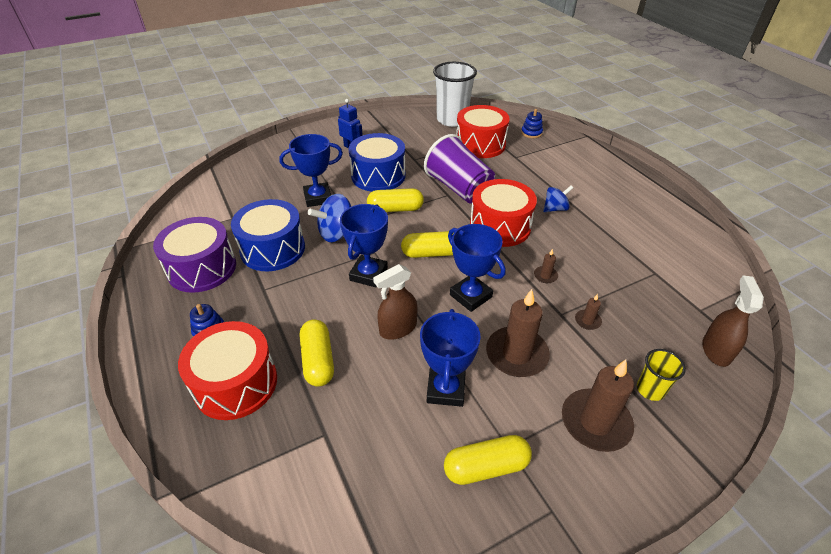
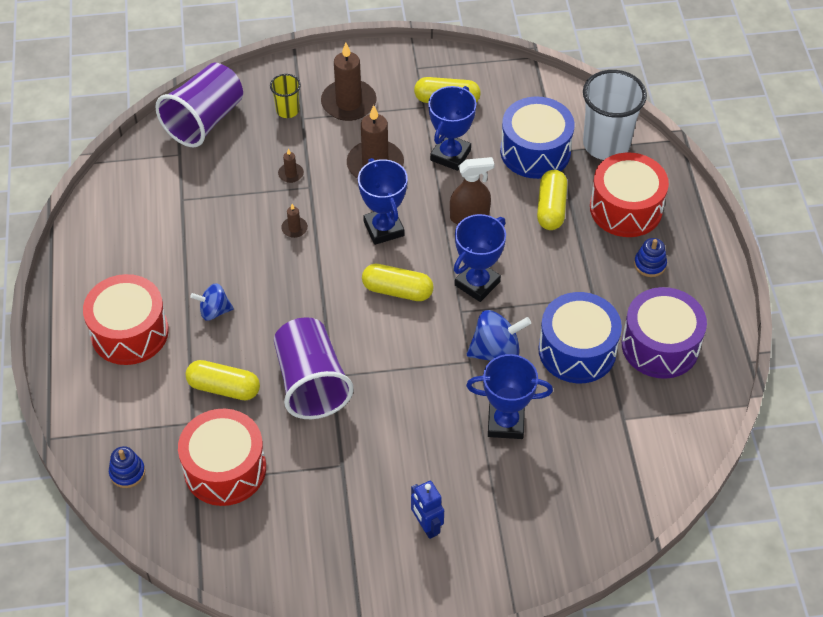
camera: 160 degrees left, 10 degrees up
blue drum [349,133,406,192] -> blue drum moved to [500,96,575,179]
yellow capsule [367,188,424,212] -> yellow capsule moved to [185,360,260,400]
white cup [433,62,477,127] -> white cup moved to [583,70,647,160]
red drum [470,179,537,247] -> red drum moved to [83,274,169,365]
brown spray bottle [702,275,764,367] -> purple cup [155,63,243,147]

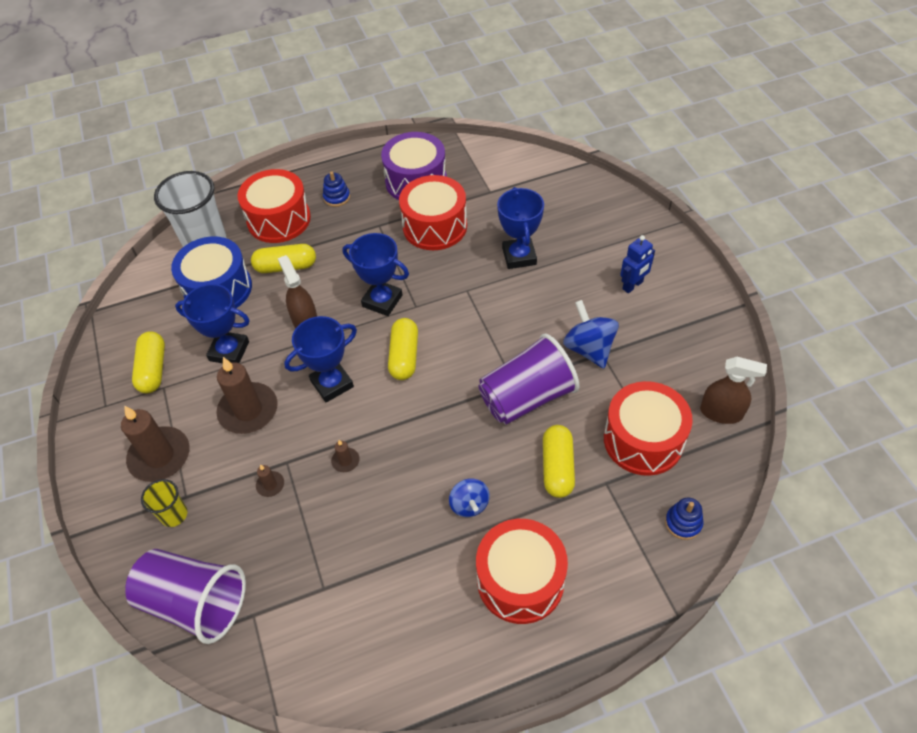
camera: 100 degrees left, 0 degrees up
blue spinning top [467,310,531,361] -> blue spinning top moved to [563,300,619,368]
blue drum [538,292,622,383] -> red drum [399,175,467,250]
none -> brown spray bottle [700,357,767,424]

